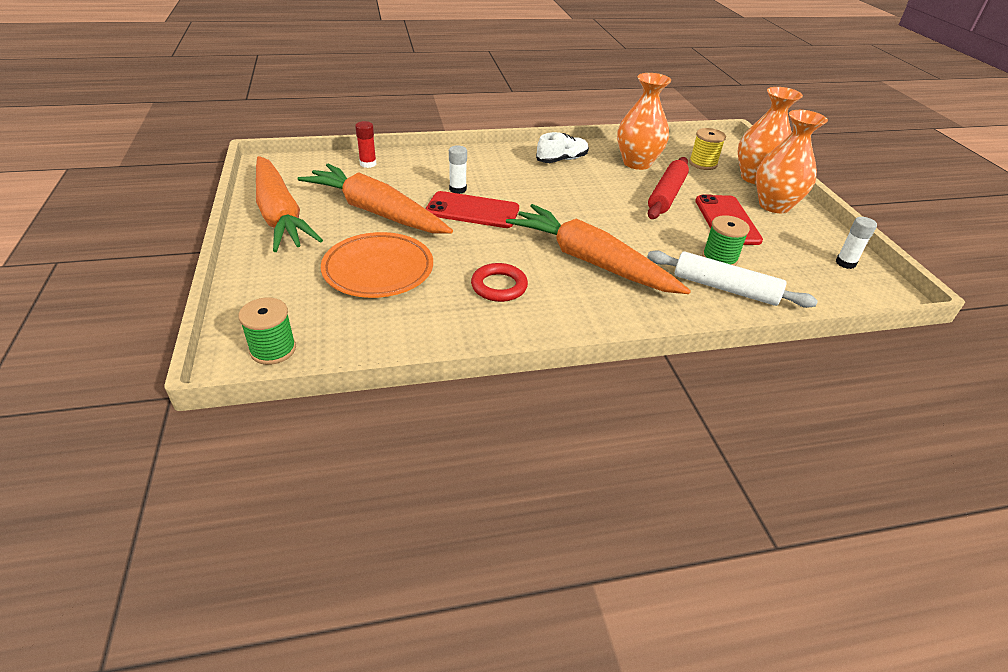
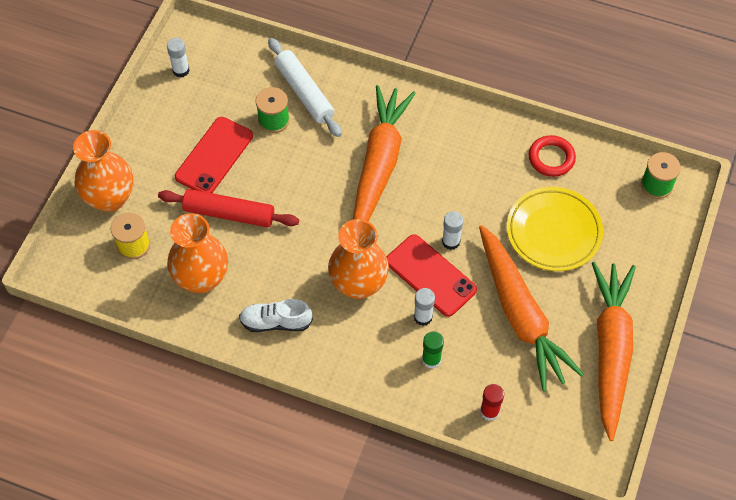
camera: 145 degrees left, 20 degrees up
orange plate [321,232,433,298] -> yellow plate [507,187,603,271]
red ring [471,263,528,302] -> red ring moved to [529,135,576,177]
orange carrot [506,204,691,294] -> orange carrot turned 150 degrees counterclockwise [353,85,416,222]
red rolling pin [648,157,689,219] -> red rolling pin turned 45 degrees clockwise [158,189,299,228]
orange vase [756,110,828,213] -> orange vase moved to [328,219,389,299]
none -> green glue stick [422,331,444,369]
none -> white glue stick [442,211,463,250]

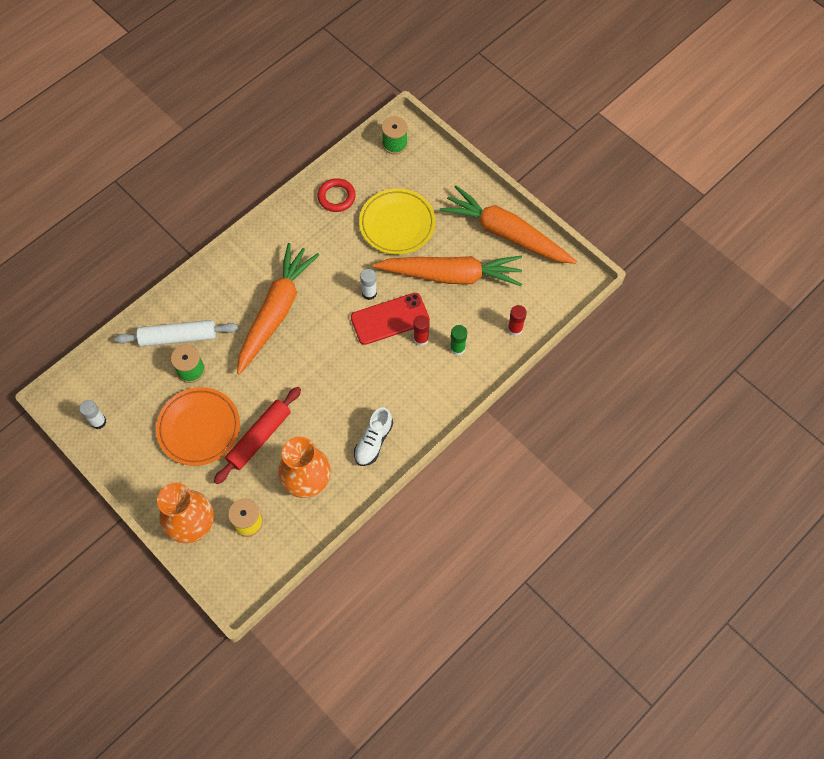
camera: 65 degrees left, 5 degrees up
red phone [175,117,253,193] -> orange plate [156,387,240,466]
orange vase [328,219,389,299] -> none
orange carrot [353,85,416,222] -> orange carrot turned 75 degrees clockwise [237,243,319,375]
white glue stick [414,288,435,326] -> red glue stick [413,315,430,346]

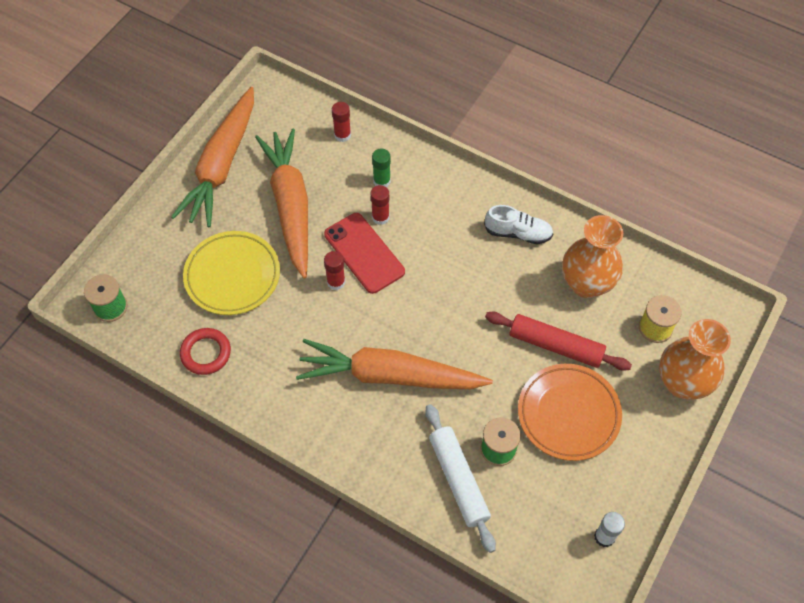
camera: 105 degrees left, 5 degrees down
white glue stick [360,269,377,300] -> red glue stick [324,251,345,290]

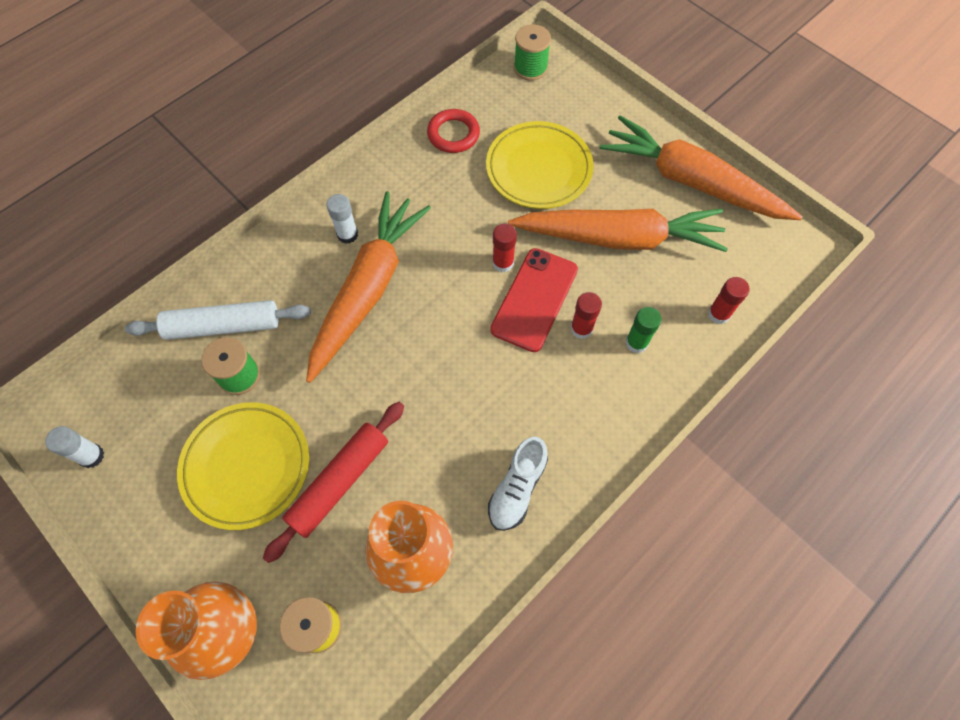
camera: 105 degrees right, 5 degrees up
red phone [324,213,405,294] -> red phone turned 45 degrees counterclockwise [490,248,578,352]
orange plate [518,364,622,461] -> yellow plate [177,402,309,530]
none -> white glue stick [326,194,358,244]

